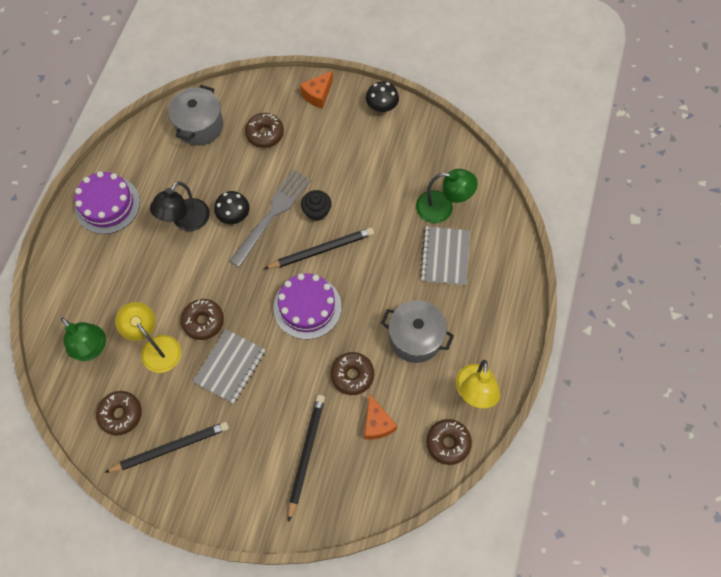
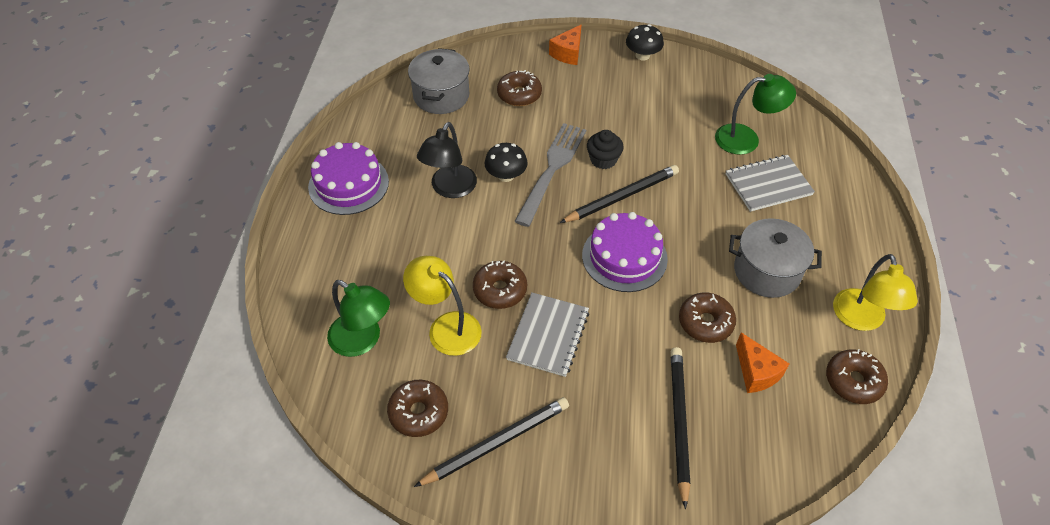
camera: 10 degrees left, 15 degrees down
grey notebook [420,226,470,285] -> grey notebook turned 75 degrees clockwise [726,155,815,212]

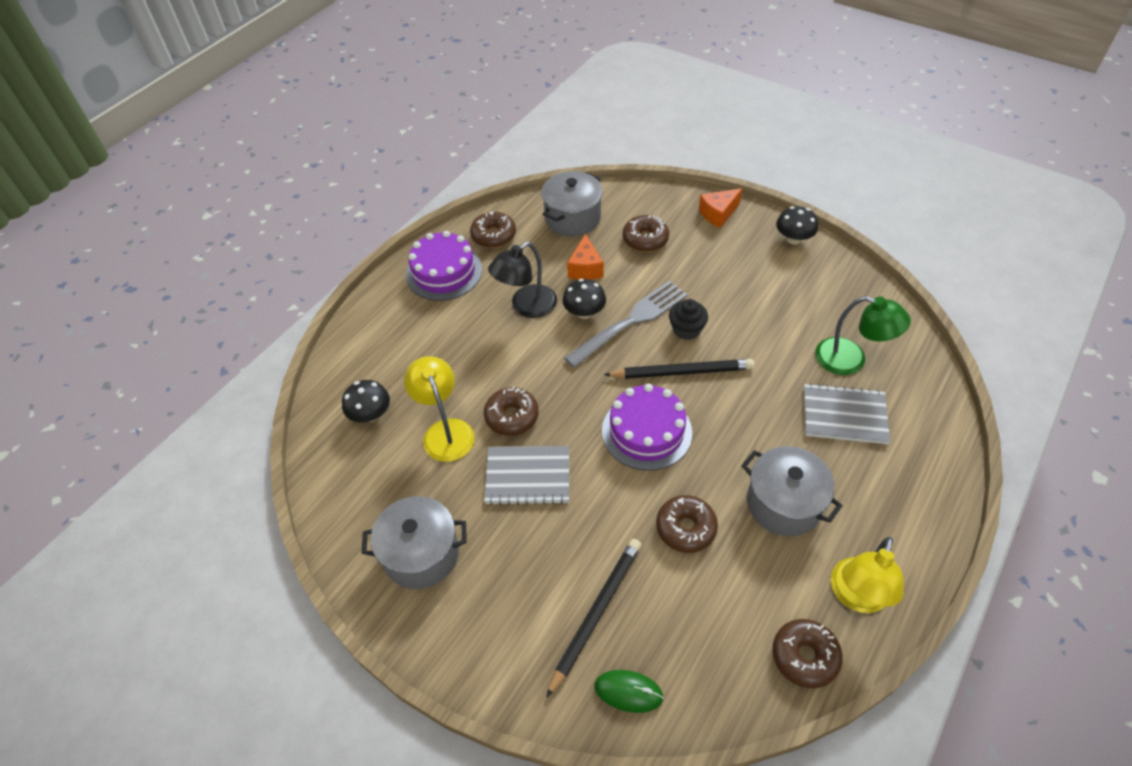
camera: 30 degrees right, 0 degrees up
green lamp [327,280,390,357] -> black mushroom [342,380,390,423]
brown donut [387,380,448,437] -> brown donut moved to [470,211,516,248]
black pencil [414,397,569,487] -> grey pot [362,496,467,589]
grey notebook [506,293,589,377] -> grey notebook turned 45 degrees clockwise [484,446,569,505]
orange cheese [736,332,789,393] -> orange cheese moved to [567,234,604,280]
none -> green mouse [594,670,664,713]

